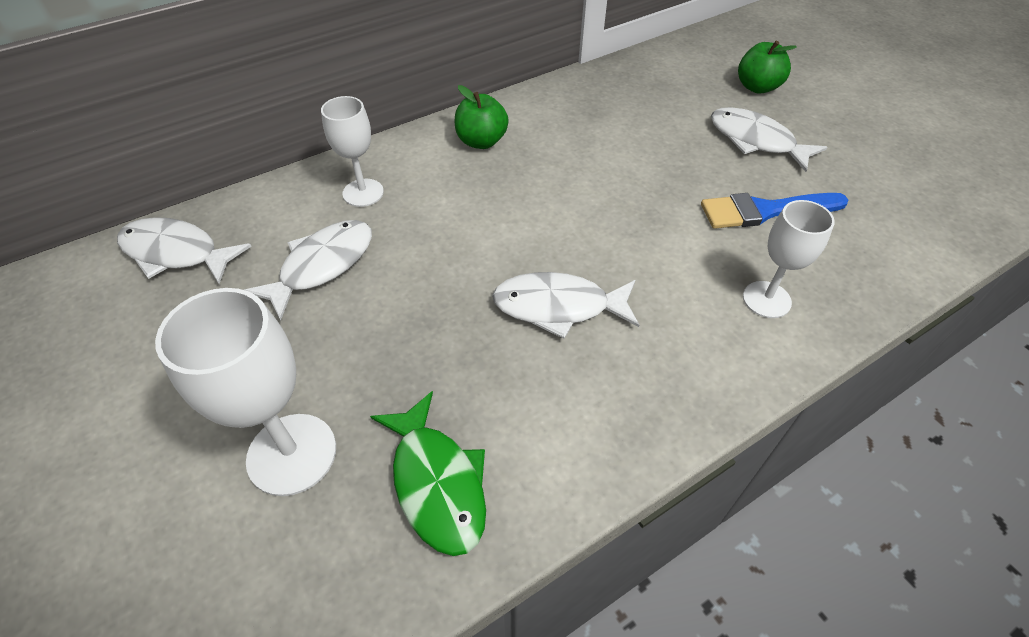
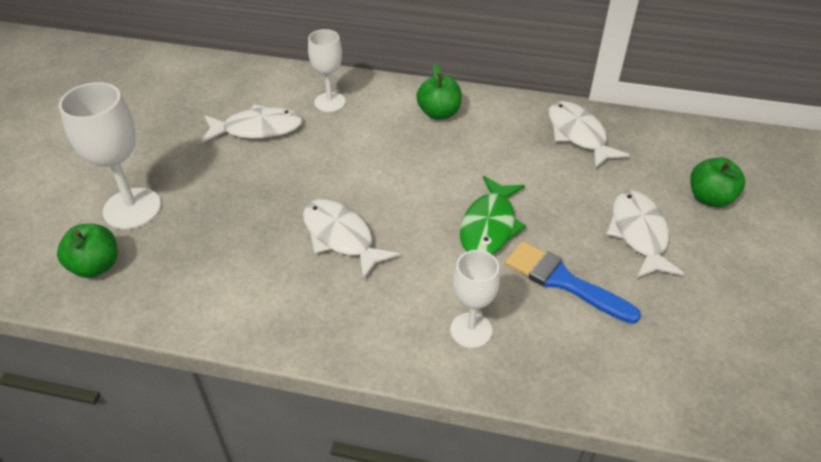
camera: 45 degrees right, 5 degrees down
white fish [117,217,252,284] -> white fish moved to [548,101,629,168]
green fish [370,391,486,556] -> green fish moved to [460,176,526,255]
none -> green apple [57,224,118,278]

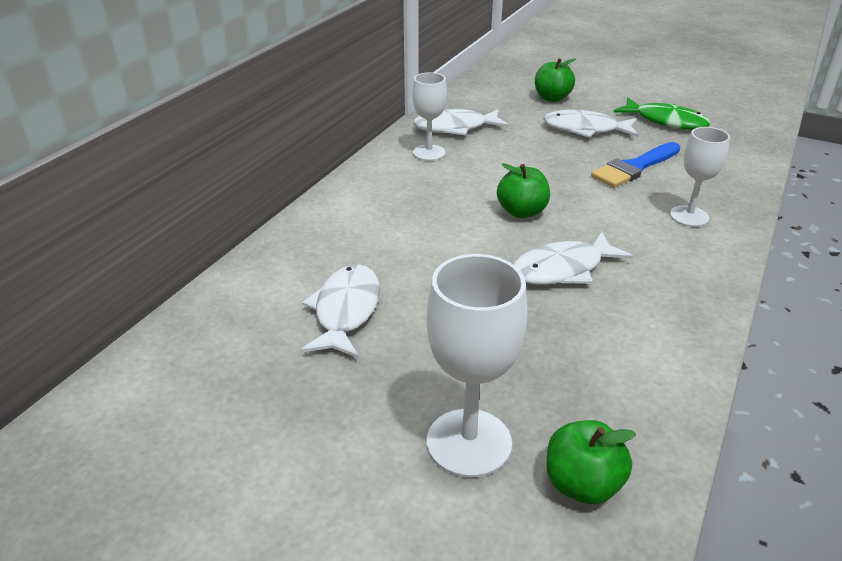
camera: 75 degrees left, 10 degrees down
white goblet [308,29,346,112] -> white goblet moved to [412,72,447,161]
green apple [416,63,462,120] -> green apple moved to [497,163,550,218]
green fish [460,176,526,255] -> green fish moved to [614,98,710,130]

